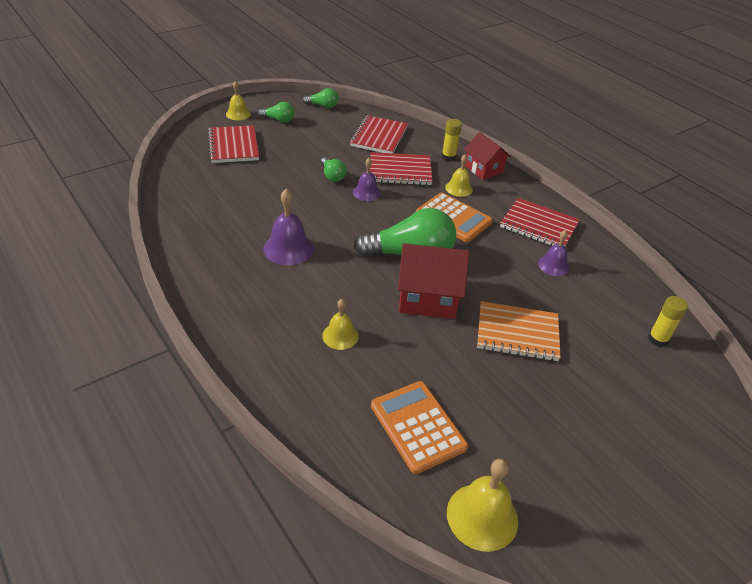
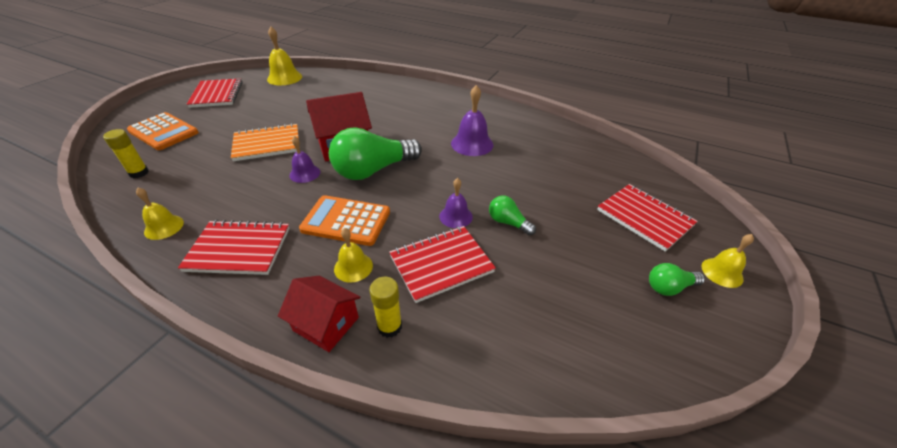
camera: 155 degrees right, 0 degrees up
green light bulb [303,88,339,108] -> none
yellow bell [322,299,358,350] -> yellow bell moved to [136,188,184,240]
red notebook [350,115,408,153] -> red notebook moved to [187,78,242,108]
orange calculator [371,381,468,474] -> orange calculator moved to [127,112,199,150]
purple bell [538,230,570,276] -> purple bell moved to [289,136,320,183]

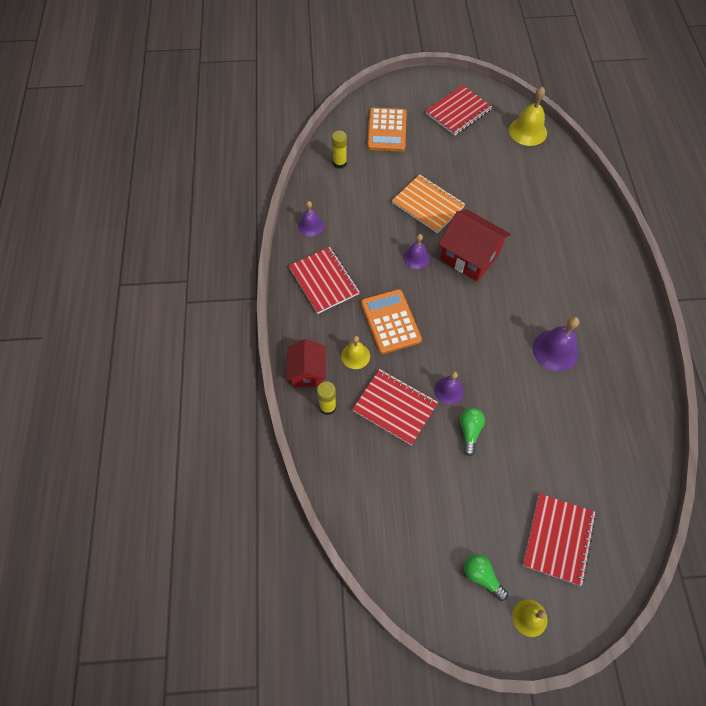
camera: 60 degrees right, 20 degrees up
yellow bell [136,188,184,240] -> purple bell [298,201,324,236]
green light bulb [329,127,422,180] -> none

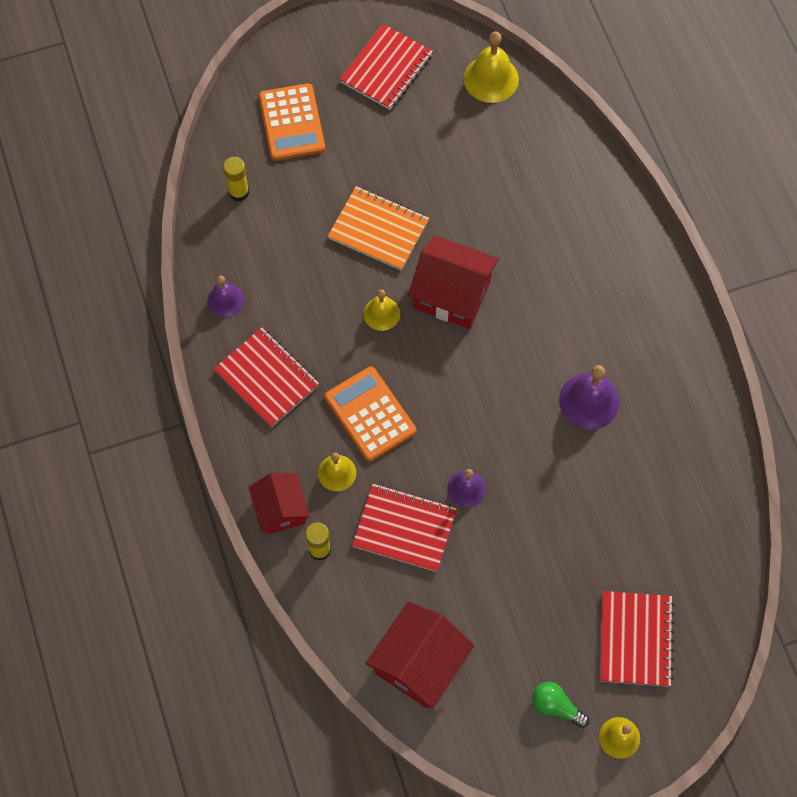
camera: 15 degrees left, 5 degrees up
purple bell [403,234,430,269] -> yellow bell [363,289,400,331]
green light bulb [460,408,485,456] -> none
none -> red house [365,601,475,709]

